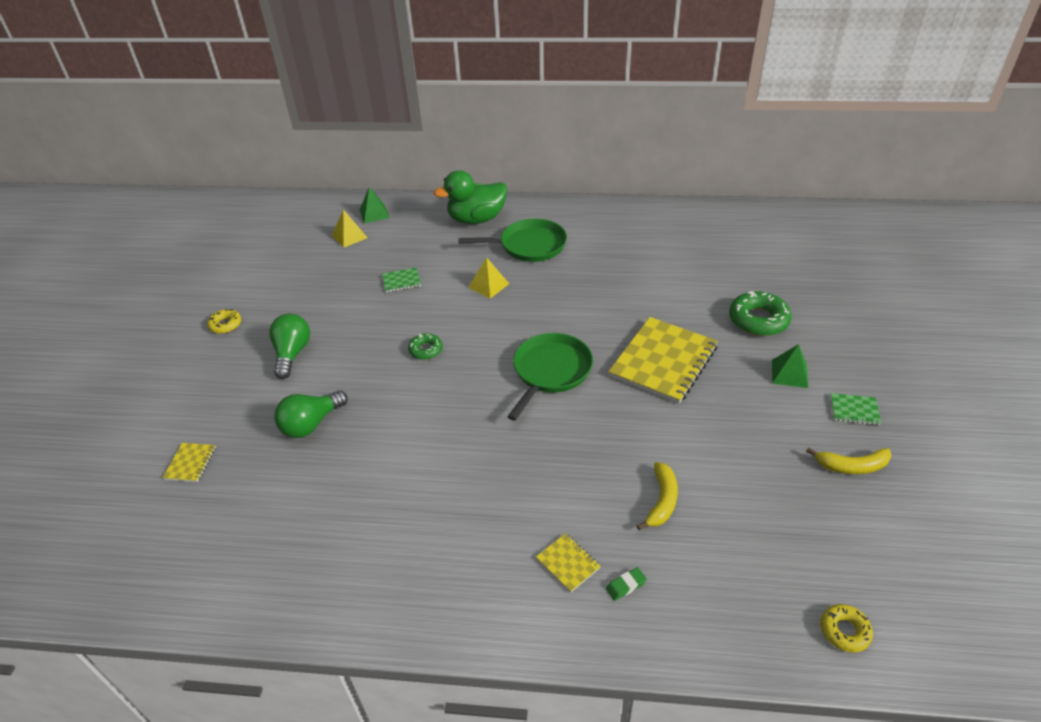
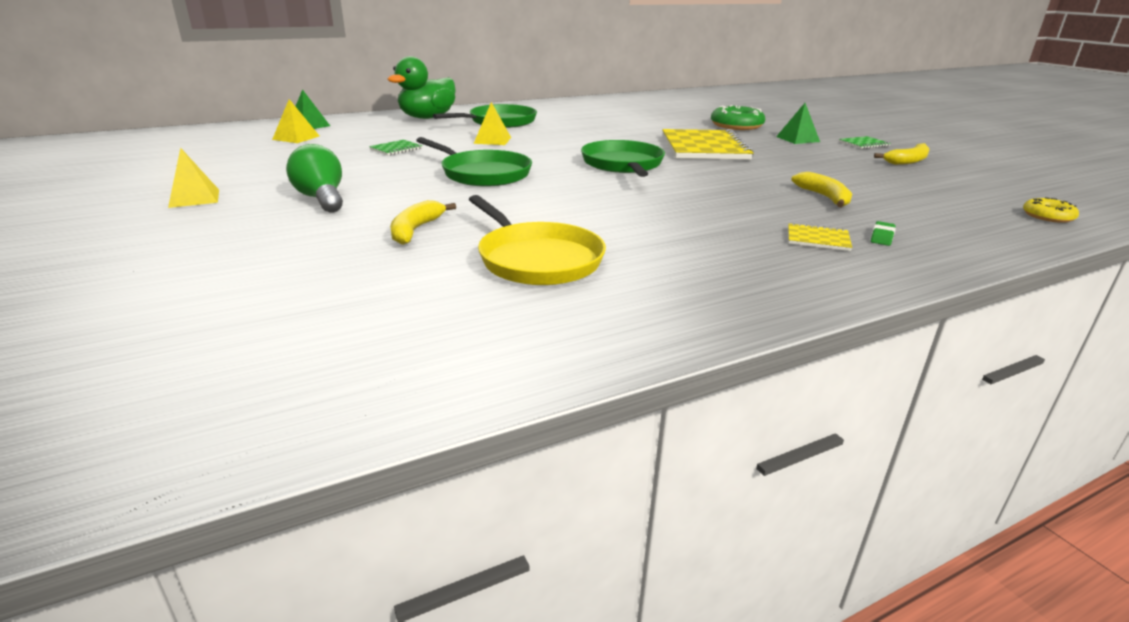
camera: 35 degrees left, 15 degrees down
yellow notebook [162,443,216,482] -> none
yellow donut [207,309,241,334] -> yellow pyramid [168,148,219,208]
green light bulb [274,390,348,438] -> yellow banana [390,200,456,245]
green donut [408,333,443,360] -> green pan [416,137,532,187]
none -> yellow pan [469,195,606,285]

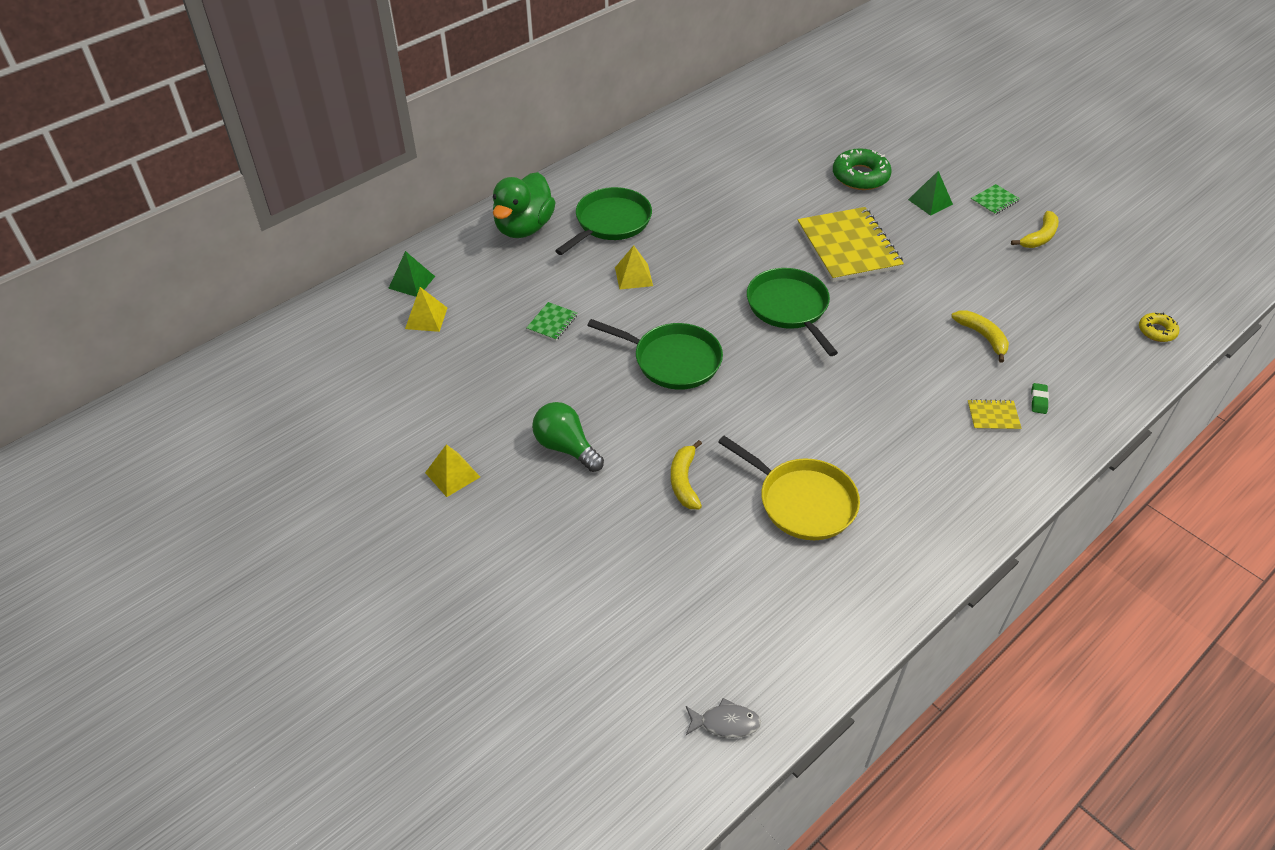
camera: 15 degrees left, 20 degrees up
none -> grey fish [686,698,761,738]

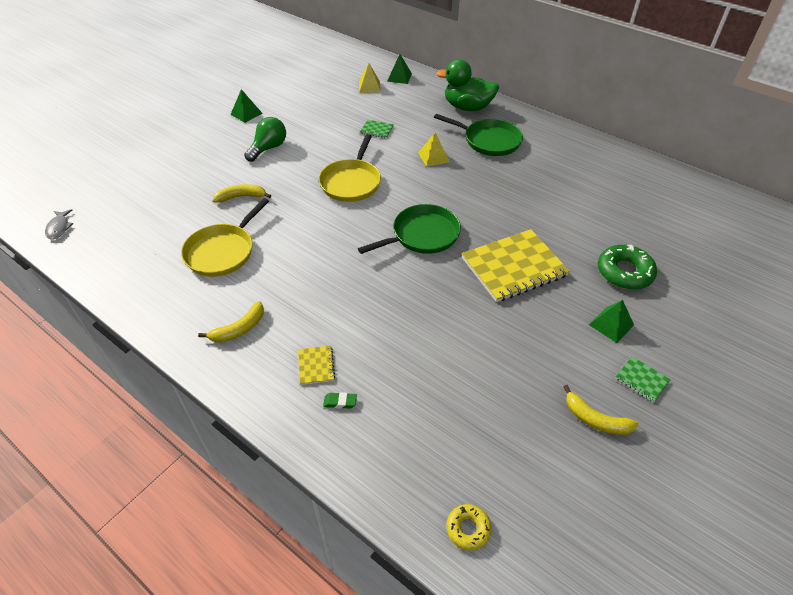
camera: 80 degrees right, 0 degrees up
yellow pyramid [425,444,480,497] -> green pyramid [230,89,263,123]
green pan [587,319,723,390] -> yellow pan [319,134,381,202]
yellow banana [951,310,1009,363] -> yellow banana moved to [198,301,264,343]

